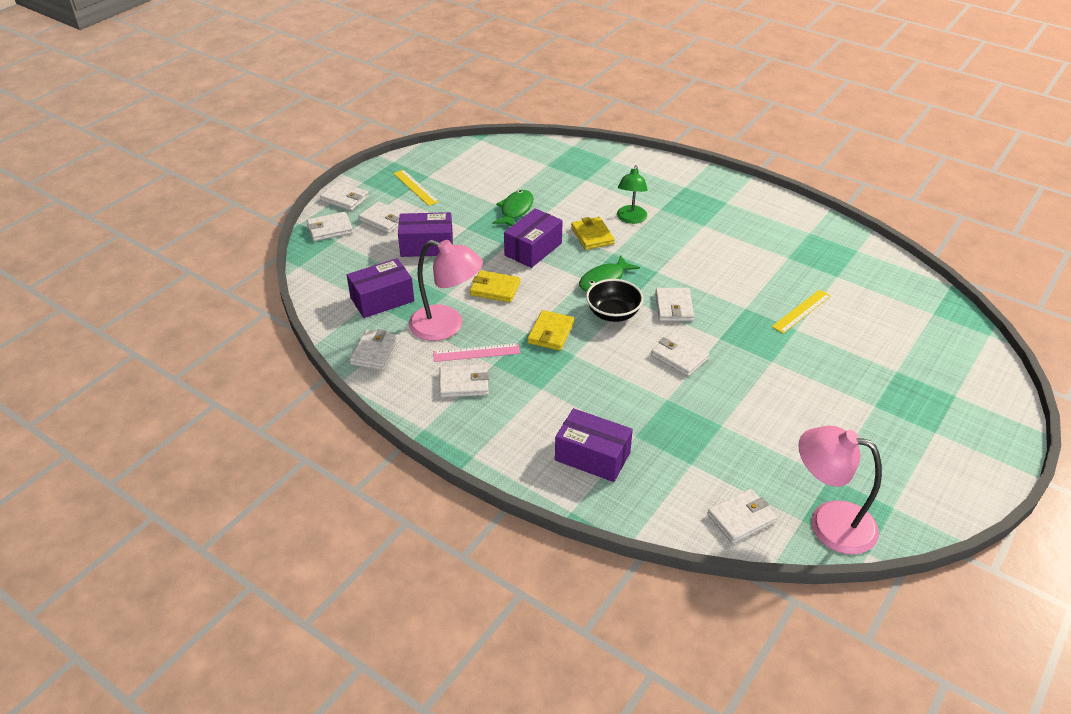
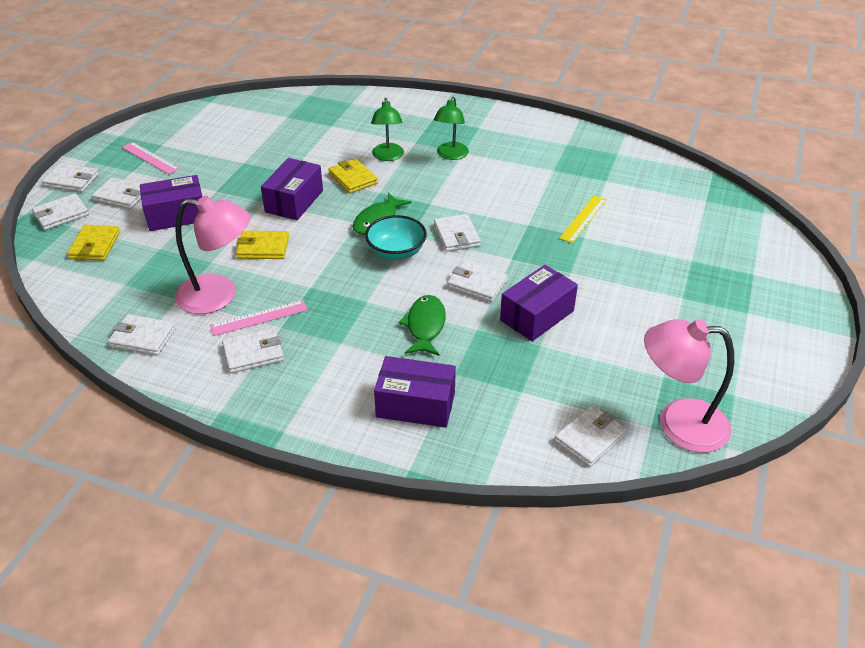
camera: 15 degrees left, 0 degrees up
purple box [347,258,414,318] -> purple box moved to [500,265,578,341]
white wallet [350,329,399,370] -> white wallet turned 75 degrees counterclockwise [108,314,176,355]
yellow ruler [393,169,439,206] -> pink ruler [122,142,180,175]
green fish [492,190,534,226] -> green fish moved to [399,295,446,356]
yellow wallet [527,310,575,351] -> yellow wallet moved to [67,225,120,261]
black bowl [586,279,644,322] -> turquoise bowl [365,215,427,260]
none -> green lamp [434,97,469,160]

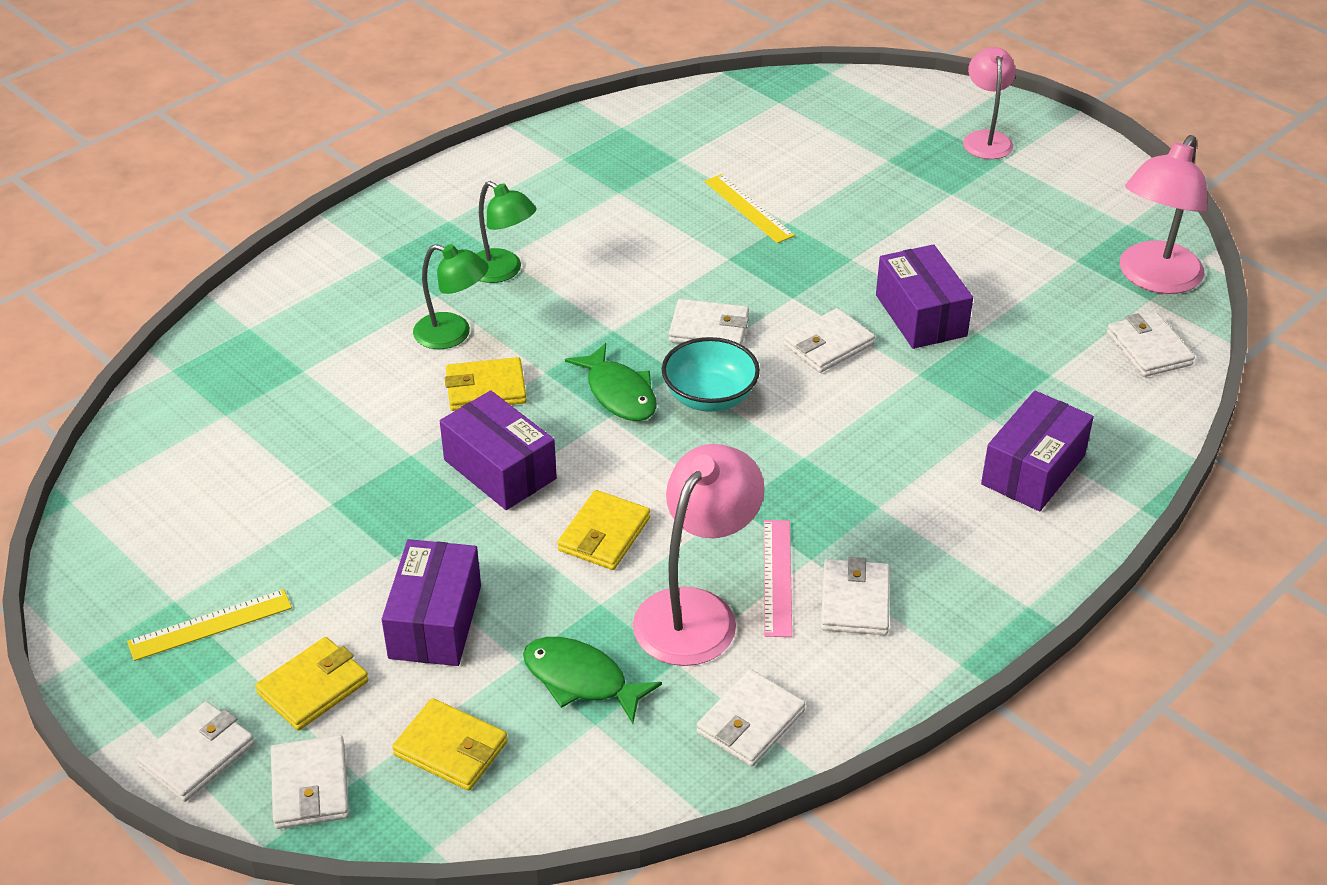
camera: 65 degrees left, 0 degrees up
white wallet [92,177,141,209] -> yellow wallet [255,637,369,731]
pink ruler [122,142,180,175] -> yellow ruler [127,589,292,661]
green fish [399,295,446,356] -> green fish moved to [523,637,662,724]
none -> pink lamp [963,47,1016,159]

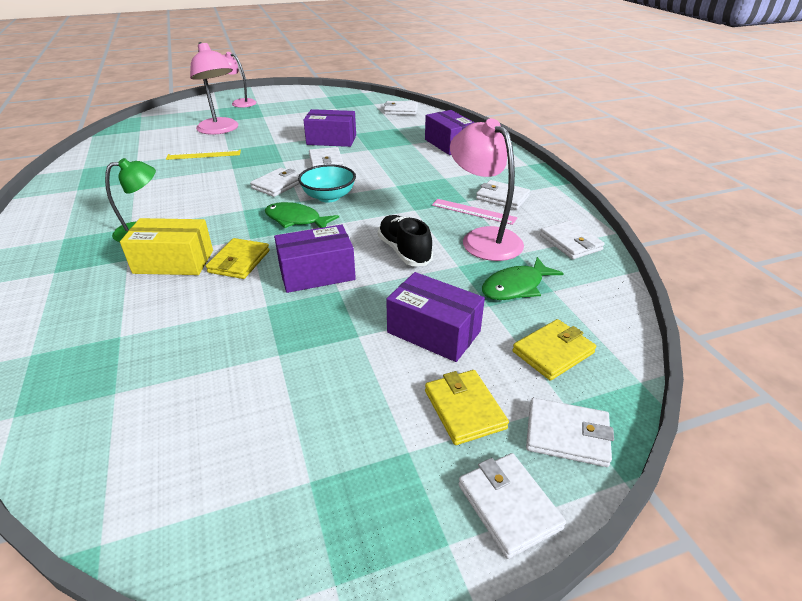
camera: 65 degrees left, 5 degrees down
yellow ruler [127,589,292,661] -> none
green lamp [413,244,489,349] -> yellow box [120,218,213,275]
yellow wallet [557,490,650,570] -> black shoe [378,215,433,266]
green fish [565,343,657,421] -> green fish turned 150 degrees counterclockwise [265,202,339,228]
pink lamp [1120,135,1207,294] -> pink lamp moved to [190,42,238,135]

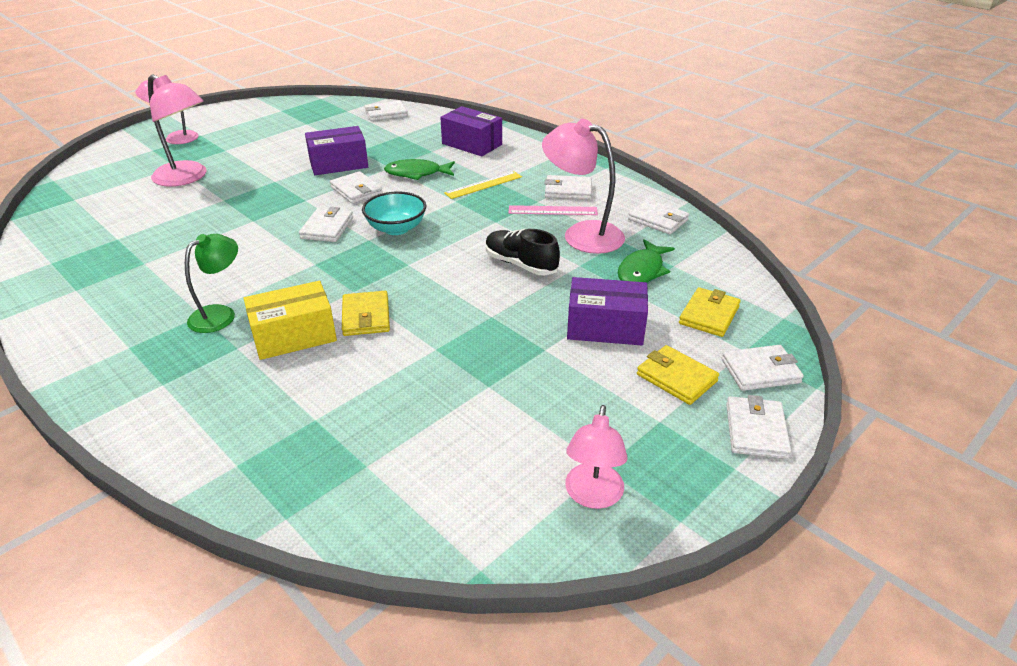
camera: 25 degrees left, 0 degrees up
yellow ruler [166,150,241,160] -> yellow ruler moved to [444,171,522,199]
green fish [265,202,339,228] -> green fish moved to [384,159,455,180]
purple box [274,225,356,293] -> none
white wallet [459,453,566,559] -> white wallet turned 60 degrees clockwise [726,395,791,459]
none -> pink lamp [565,405,628,509]

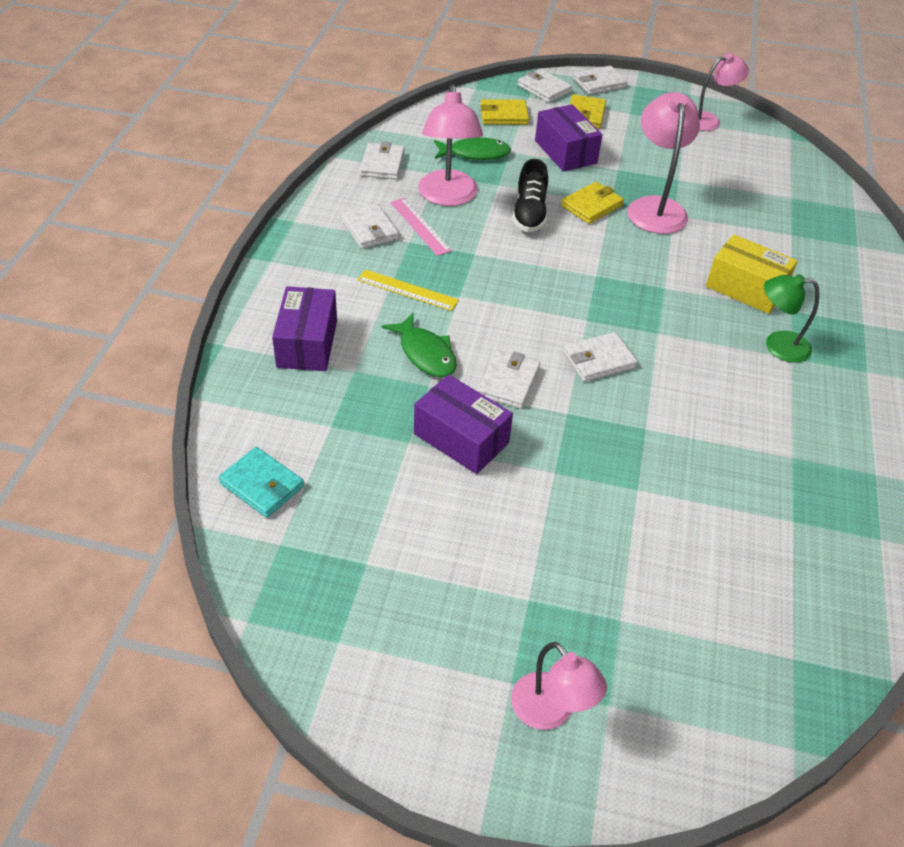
camera: 125 degrees left, 10 degrees up
pink lamp [148,74,206,187] -> pink lamp moved to [628,92,700,234]
yellow wallet [342,291,390,336] -> yellow wallet moved to [561,182,624,224]
turquoise bowl [362,191,426,235] -> none
white wallet [364,101,408,121] -> turquoise wallet [218,447,304,518]

